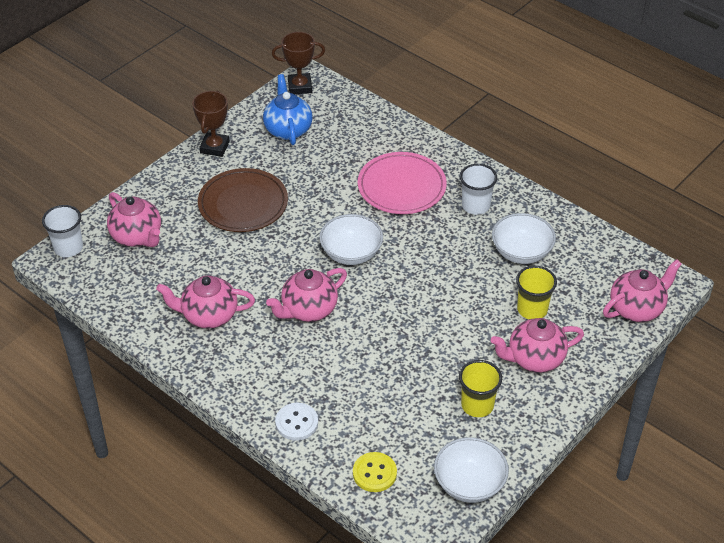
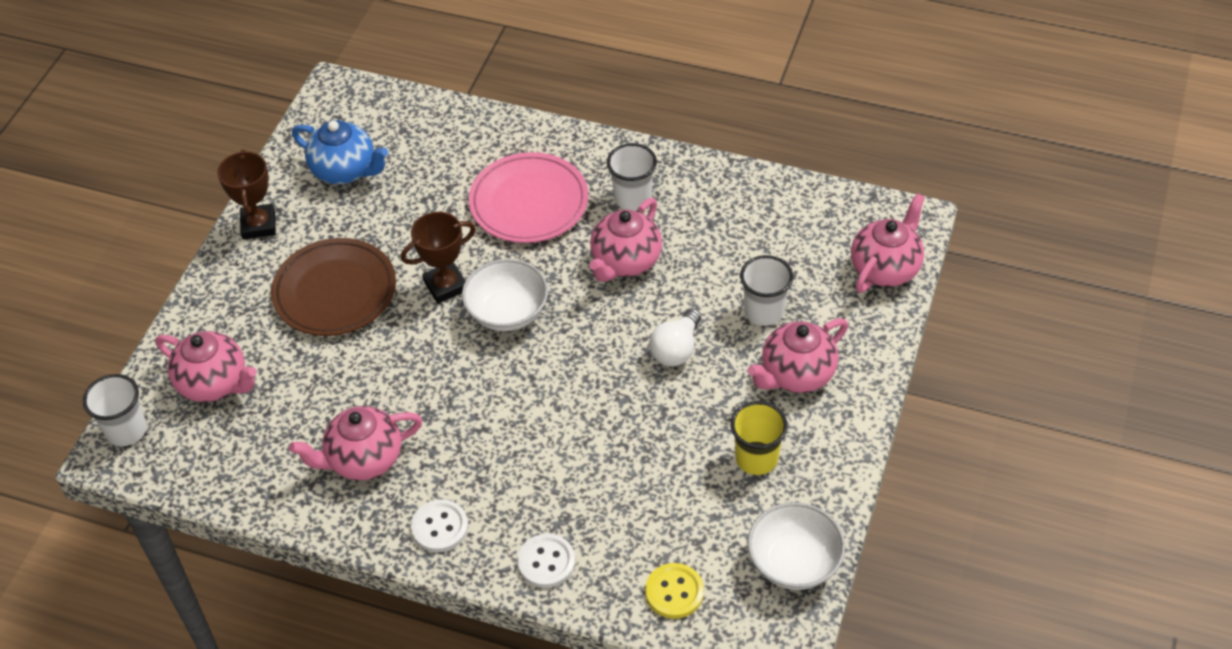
camera: 20 degrees left, 5 degrees up
blue teapot [263,74,313,145] -> blue teapot turned 150 degrees clockwise [292,120,388,184]
pink teapot [266,268,347,322] -> pink teapot moved to [589,198,662,282]
brown trophy [272,32,325,94] -> brown trophy moved to [401,212,476,304]
white bowl [492,213,556,264] -> none
yellow cup [516,266,557,319] -> white cup [740,255,793,326]
none -> white button [411,499,468,552]
none -> white light bulb [649,308,701,366]

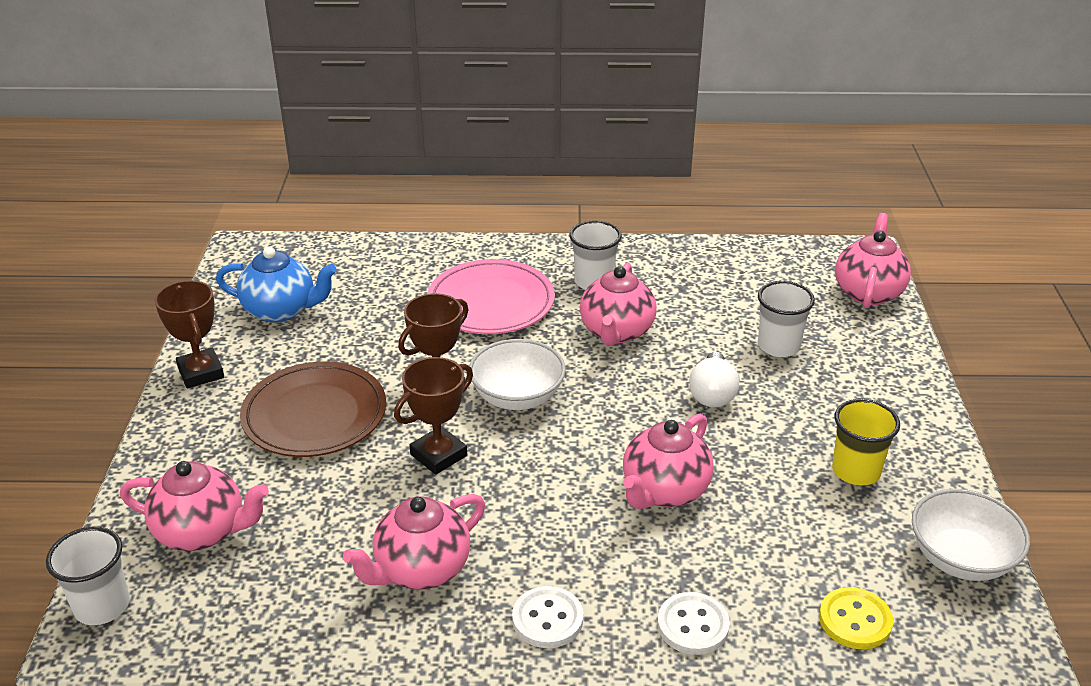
camera: 20 degrees left, 15 degrees down
pink teapot [747,318,848,393] -> pink teapot moved to [623,414,714,509]
none -> brown trophy [394,357,473,475]

